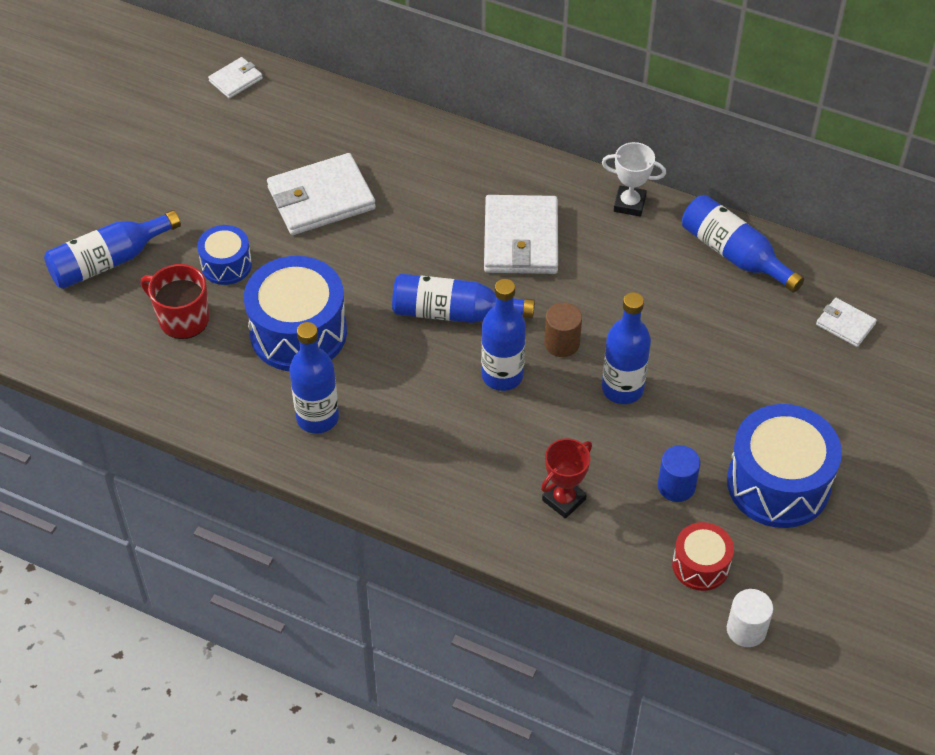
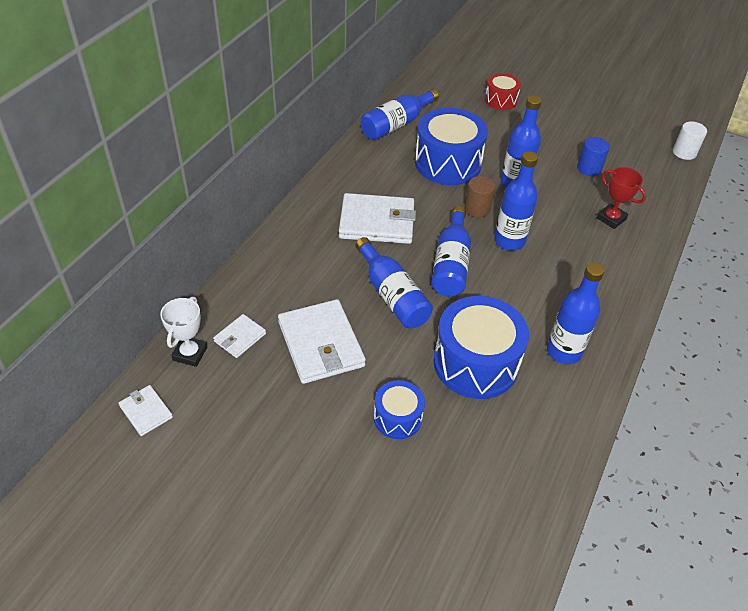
camera: 90 degrees left, 5 degrees down
blue bottle [44,210,181,289] -> blue bottle moved to [355,237,433,328]
red mug [141,264,209,339] -> none
white trophy [602,142,666,217] -> white trophy moved to [160,296,207,367]
red drum [672,522,734,591] -> red drum moved to [485,73,521,110]
blue drum [727,404,842,528] -> blue drum moved to [415,108,488,185]
white wallet [816,298,877,347] -> white wallet moved to [213,314,266,358]

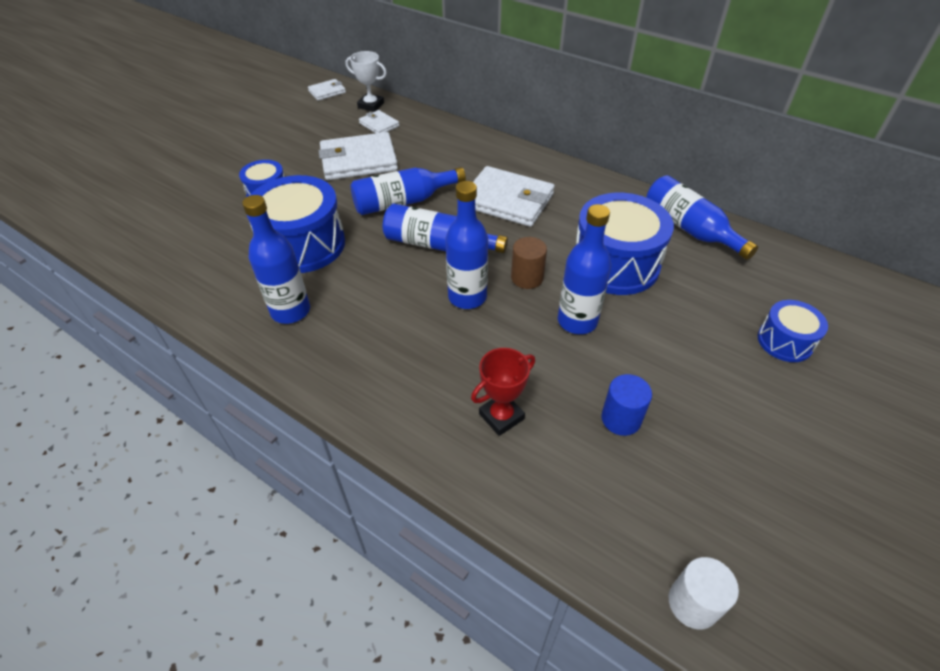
camera: 100 degrees right, 0 degrees up
white wallet [339,193,416,244] -> white wallet turned 75 degrees counterclockwise [473,166,555,227]
red drum [485,73,521,110] -> blue drum [758,300,828,362]

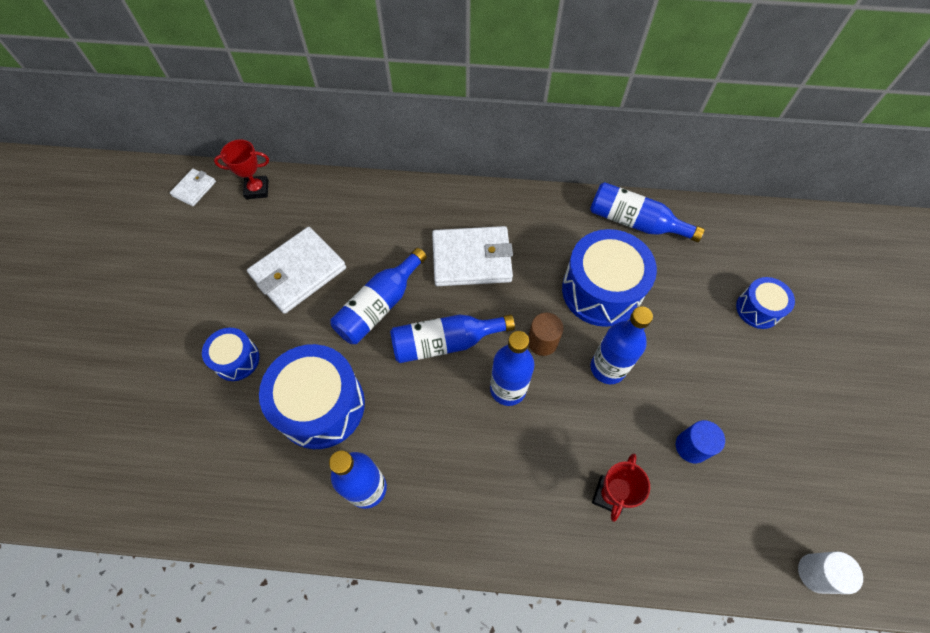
camera: 30 degrees left, 15 degrees up
white trophy [346,51,387,112] -> red trophy [214,140,269,199]
white wallet [359,110,399,133] -> none

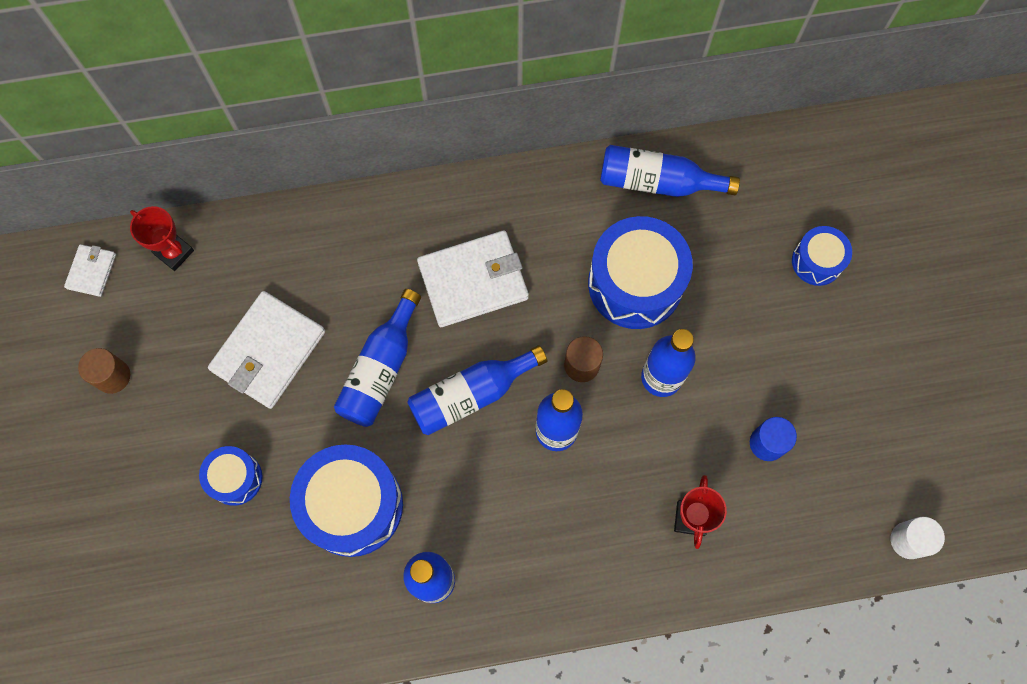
camera: 15 degrees left, 10 degrees up
red trophy [214,140,269,199] -> red trophy turned 60 degrees clockwise [130,206,194,271]
none -> brown cylinder [78,348,130,394]

